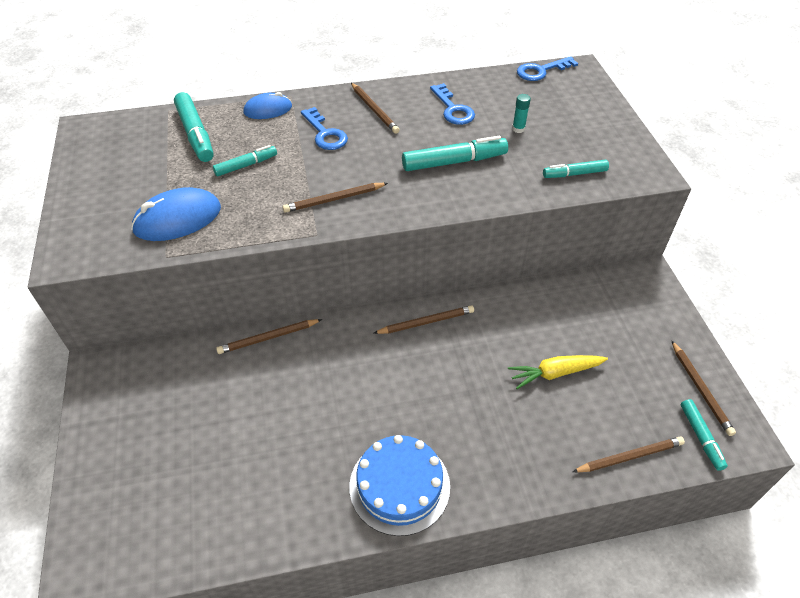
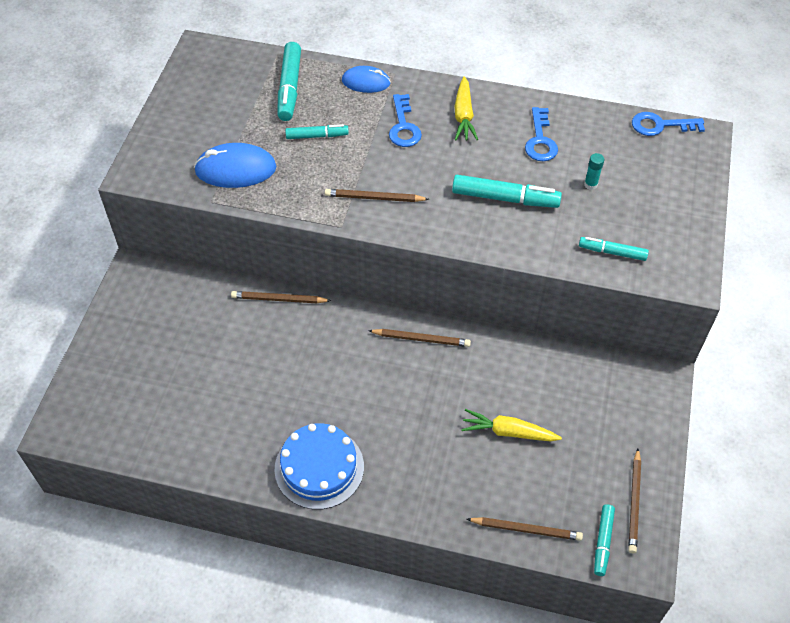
camera: 25 degrees right, 5 degrees up
brown pencil [351,83,400,134] -> yellow carrot [454,76,478,140]

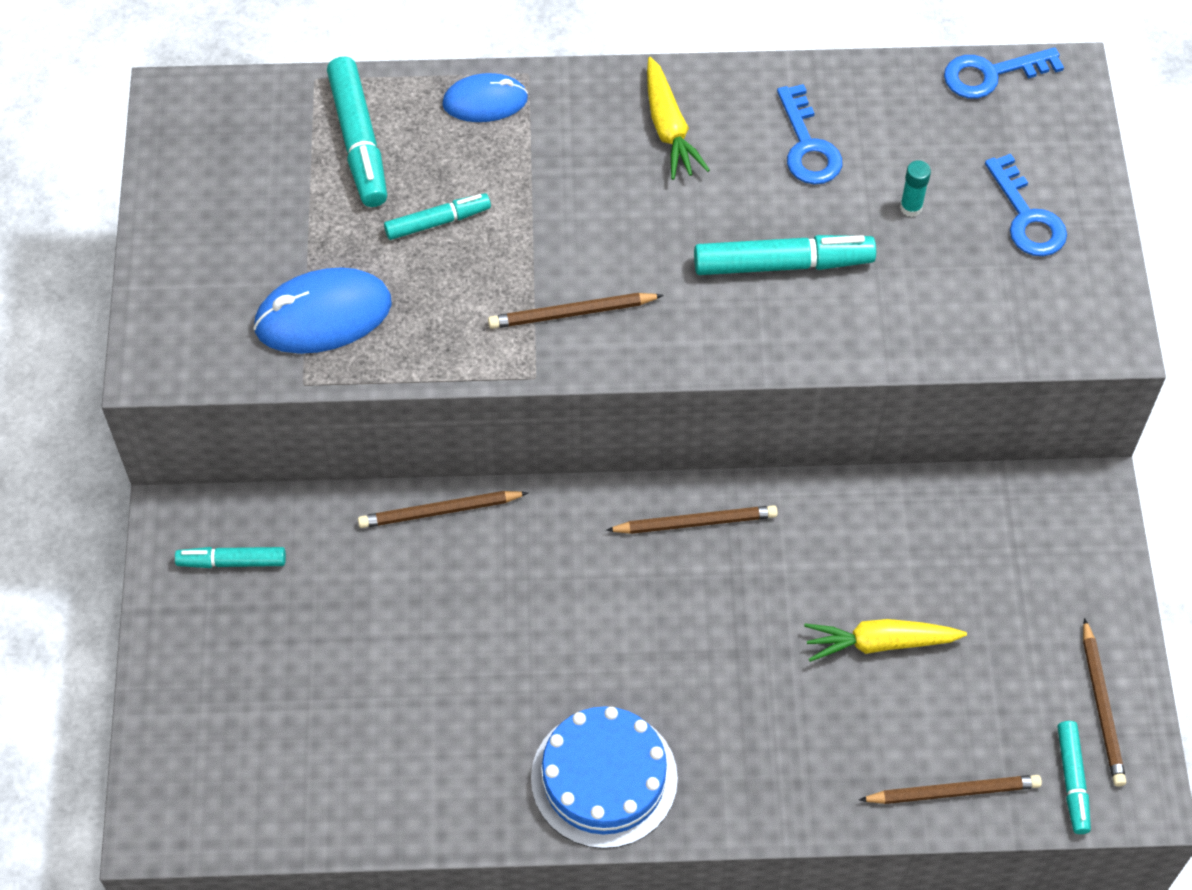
camera: 15 degrees left, 5 degrees up
blue key [389,94,422,147] -> blue key moved to [985,154,1067,256]
turquoise marker [579,237,649,261] -> turquoise marker moved to [175,547,286,568]

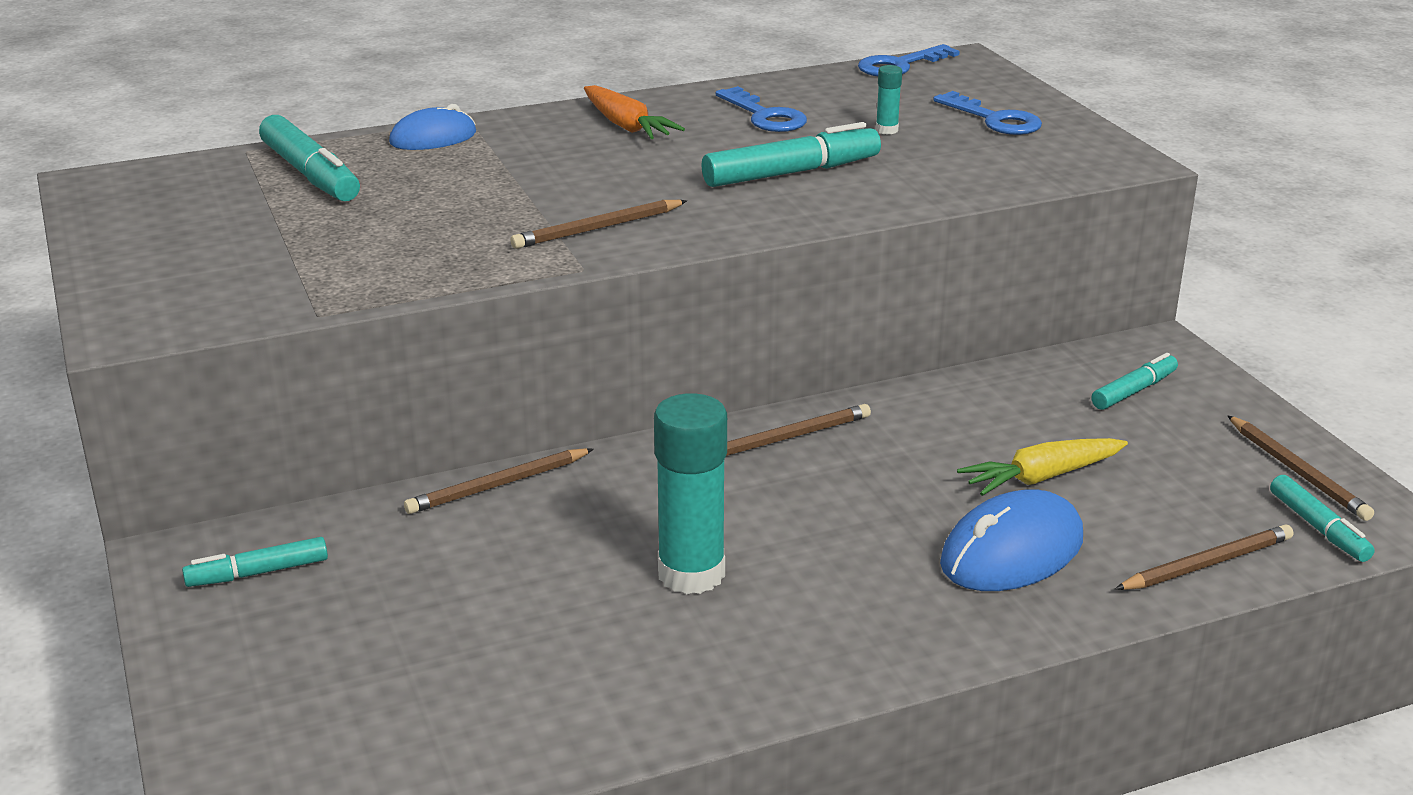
camera: 20 degrees left, 30 degrees down
blue mouse [253,267,392,354] -> blue mouse moved to [940,490,1083,591]
turquoise marker [384,193,491,240] -> turquoise marker moved to [1091,353,1178,410]
blue cake [531,707,678,849] -> none
yellow carrot [647,57,710,180] -> orange carrot [584,85,685,139]
none -> turquoise glue stick [654,393,727,594]

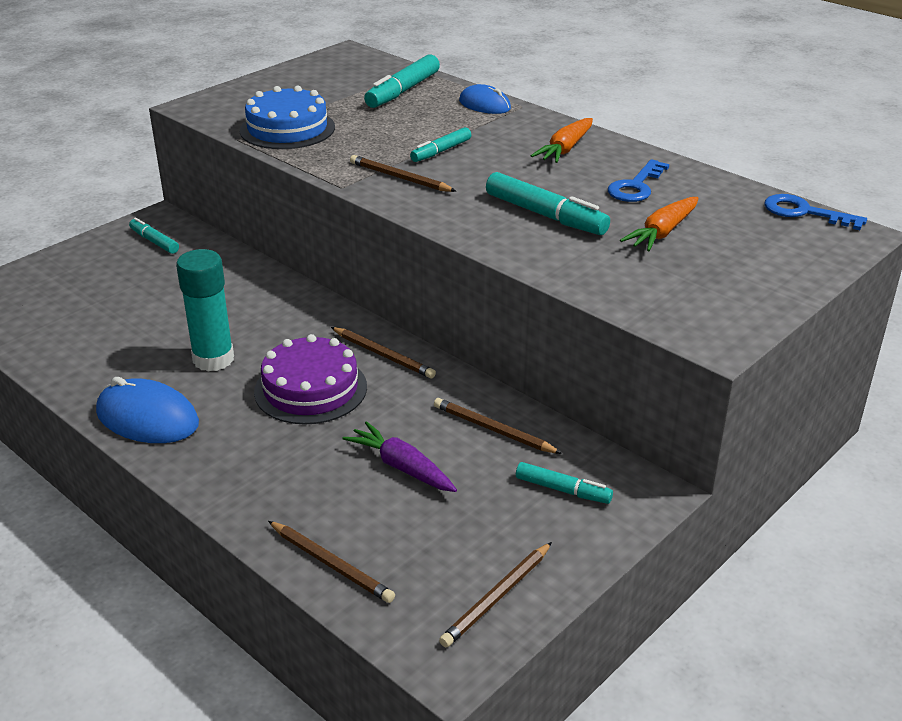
camera: 65 degrees right, 5 degrees up
brown pencil [404,448,594,514] -> brown pencil moved to [434,398,562,454]
turquoise glue stick [876,65,902,135] -> orange carrot [620,197,698,251]
blue key [933,91,1042,135] -> none
blue mouse [940,490,1083,591] -> blue mouse moved to [96,377,199,443]
yellow carrot [957,438,1128,496] -> purple carrot [342,421,457,492]
turquoise marker [1270,475,1375,562] -> turquoise marker moved to [410,127,471,162]
none -> blue cake [240,85,335,149]
none -> purple cake [254,334,367,425]

